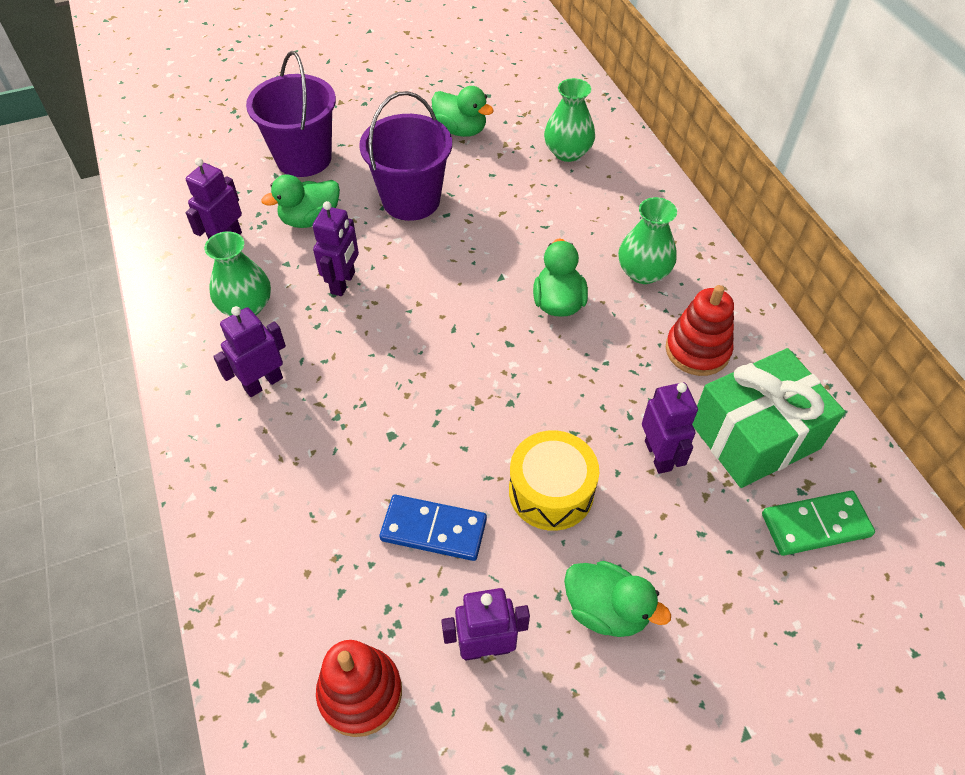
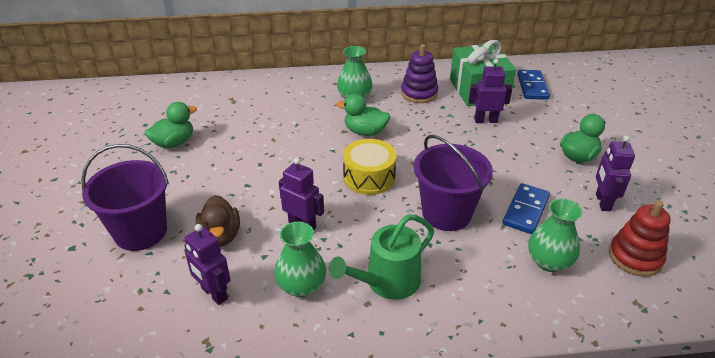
camera: 75 degrees left, 15 degrees down
purple robot [213,306,286,397] -> green watering can [329,215,434,300]
green duck [261,174,340,228] -> brown duck [196,195,240,247]
purple bucket [359,91,452,221] -> purple bucket moved to [414,135,493,231]
yellow drum [509,430,599,531] -> yellow drum moved to [343,139,397,195]
green vase [544,78,595,162] -> green vase moved to [528,199,583,272]
red stacking toy [666,285,734,376] -> purple stacking toy [401,44,438,103]
green domino [762,491,875,556] -> blue domino [517,70,550,100]

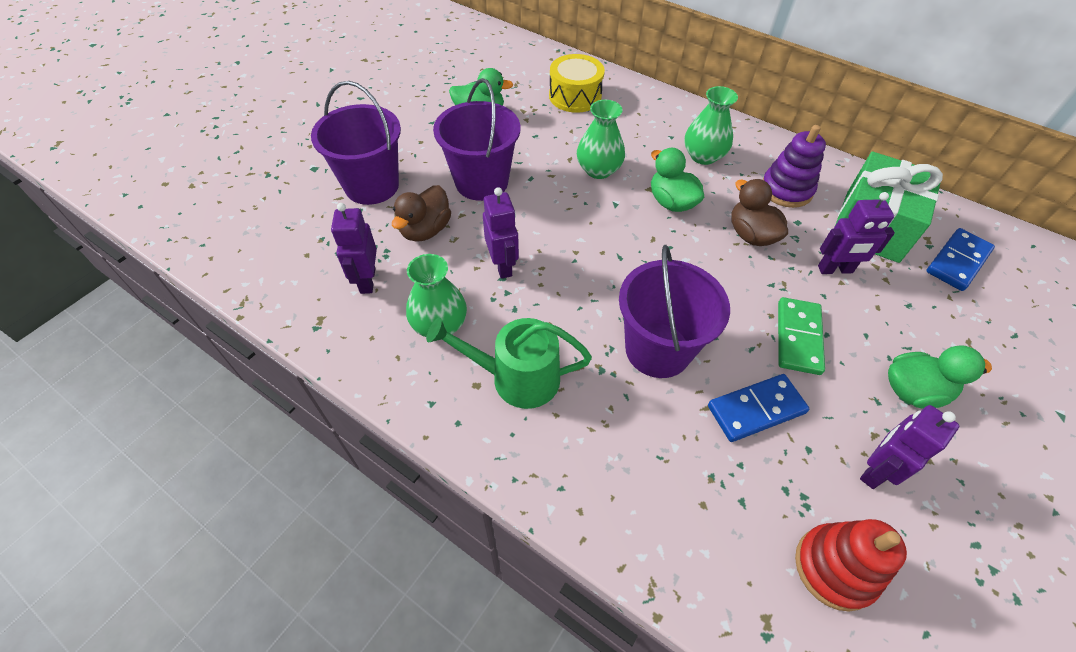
camera: 40 degrees right, 15 degrees up
yellow drum [343,139,397,195] -> yellow drum moved to [549,54,605,113]
purple robot [469,59,512,123] -> purple robot turned 135 degrees clockwise [818,192,895,274]
green vase [528,199,583,272] -> green vase moved to [577,100,625,179]
none -> purple bucket [433,78,520,201]
none -> brown duck [731,179,788,246]
none -> green domino [778,297,825,375]

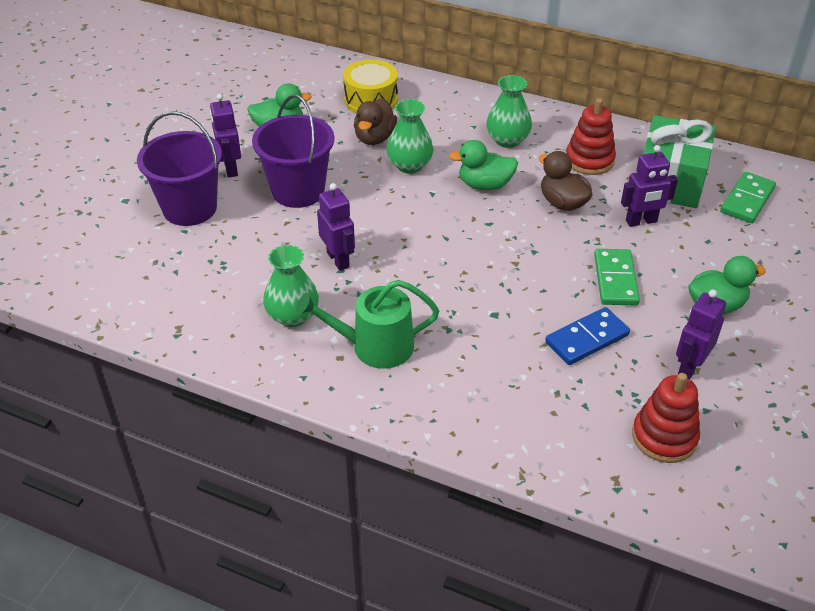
camera: 10 degrees left, 10 degrees down
purple robot [331,203,377,294] -> purple robot moved to [210,94,241,178]
brown duck [392,185,451,242] -> brown duck moved to [354,98,397,145]
purple bucket [619,245,730,378] -> none
green duck [651,148,704,212] -> green duck turned 45 degrees counterclockwise [449,140,518,190]
purple stacking toy [762,125,826,208] -> red stacking toy [566,98,616,175]
blue domino [926,228,995,291] -> green domino [720,172,776,223]

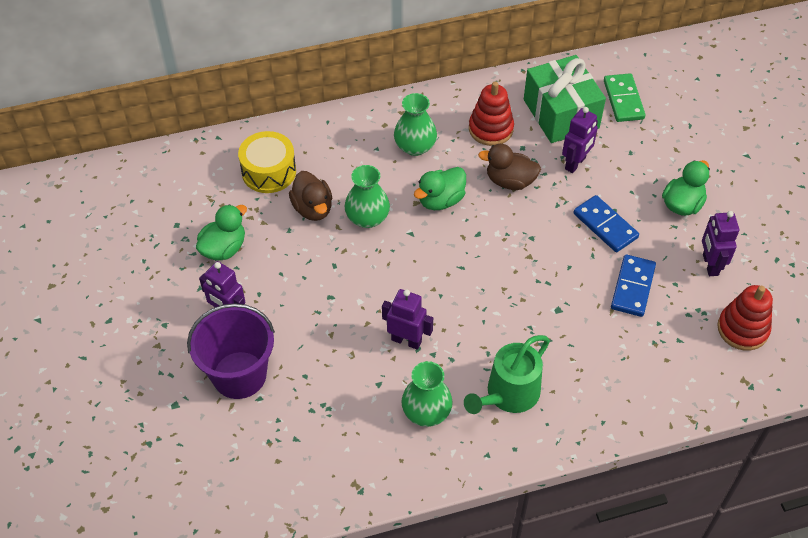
camera: 40 degrees left, 10 degrees up
purple bucket [252,94,334,208] -> none
green domino [594,249,640,305] -> blue domino [573,195,639,252]

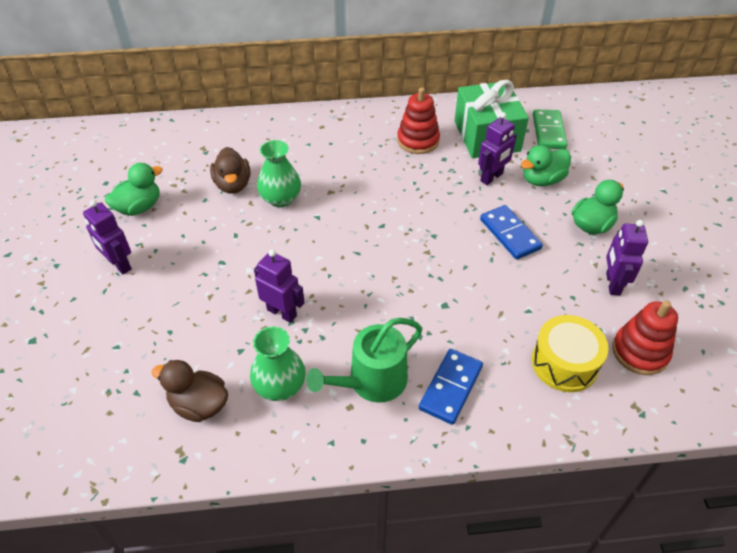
camera: 10 degrees right, 5 degrees down
purple bucket [187,303,275,399] -> none
yellow drum [238,131,296,193] -> yellow drum moved to [531,315,609,392]
green vase [394,93,437,156] -> none
green duck [414,167,466,210] -> green duck moved to [521,145,571,186]
brown duck [478,144,541,190] -> brown duck moved to [151,360,228,422]
blue domino [611,254,656,317] -> blue domino moved to [419,349,483,425]

